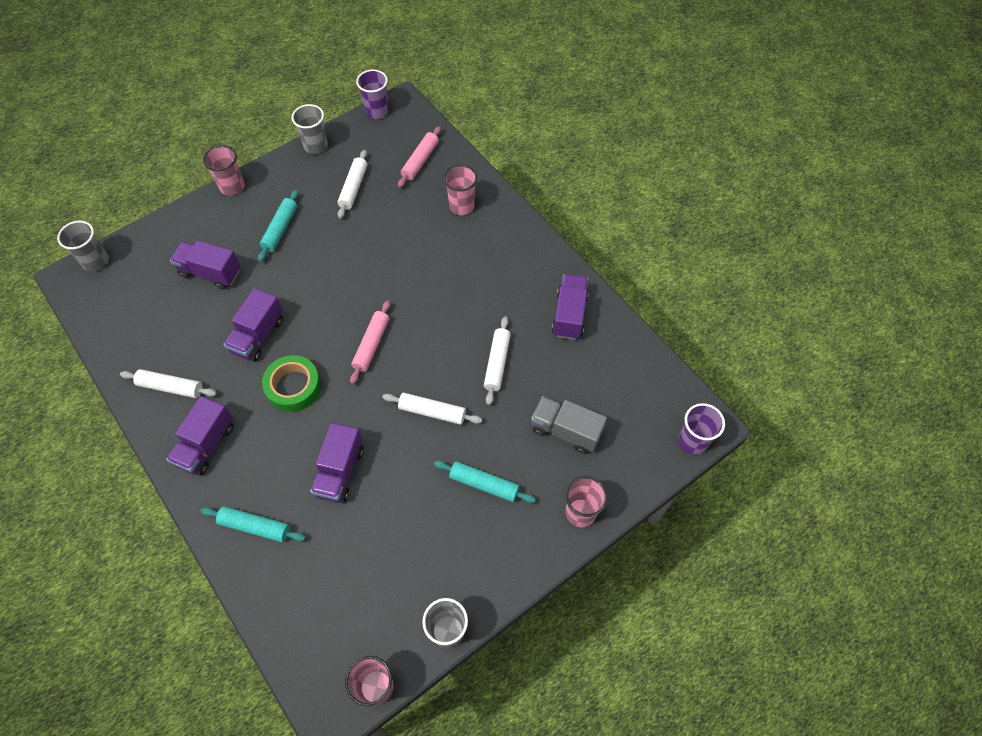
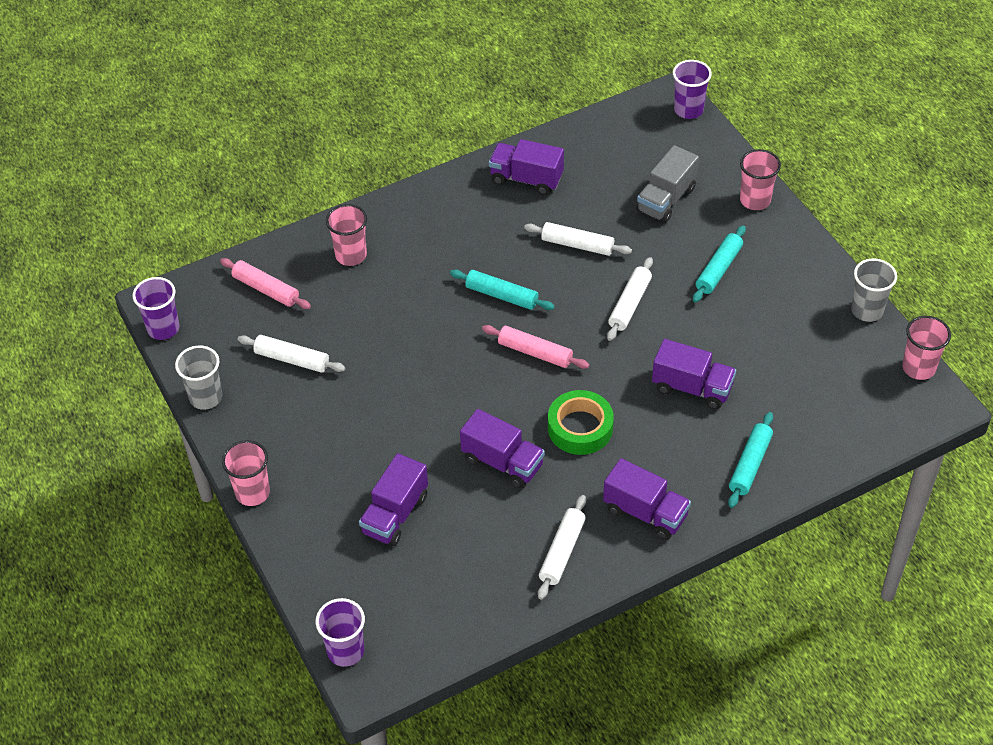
camera: 80 degrees left, 10 degrees down
grey cup [57,221,109,272] -> purple cup [315,598,365,667]
turquoise rolling pin [258,190,299,262] -> turquoise rolling pin moved to [450,270,555,310]

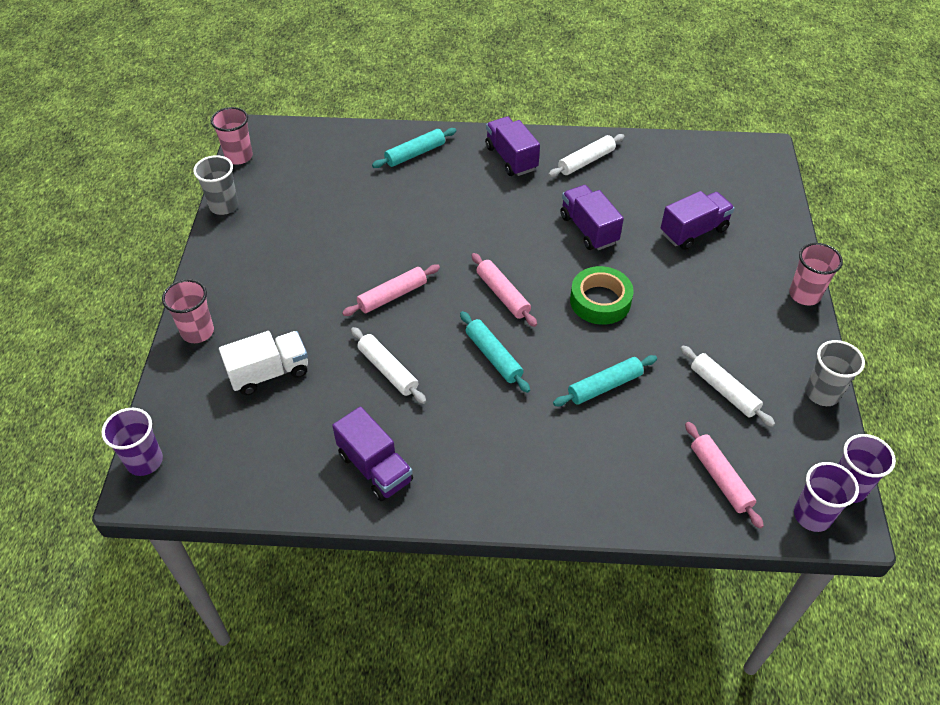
camera: 150 degrees left, 0 degrees up
purple cup [315,598,365,667] -> purple cup moved to [794,462,859,532]
pink cup [326,204,367,266] -> none
green tape [548,390,614,455] -> green tape moved to [570,266,634,325]
white rolling pin [607,257,653,341] -> pink rolling pin [342,264,440,316]
grey truck [636,145,699,223] -> white truck [219,331,308,395]
purple truck [652,339,736,409] -> none
turquoise rolling pin [693,225,746,302] -> turquoise rolling pin moved to [553,355,657,406]

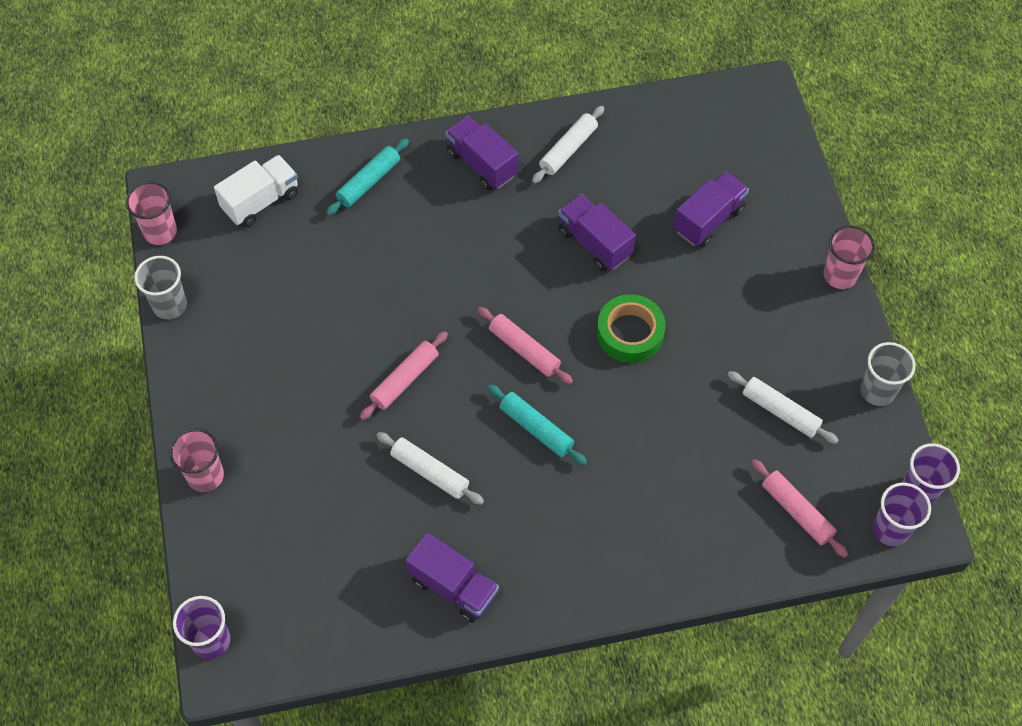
camera: 15 degrees left, 10 degrees up
white truck [219,331,308,395] -> white truck moved to [214,155,298,227]
turquoise rolling pin [553,355,657,406] -> none

